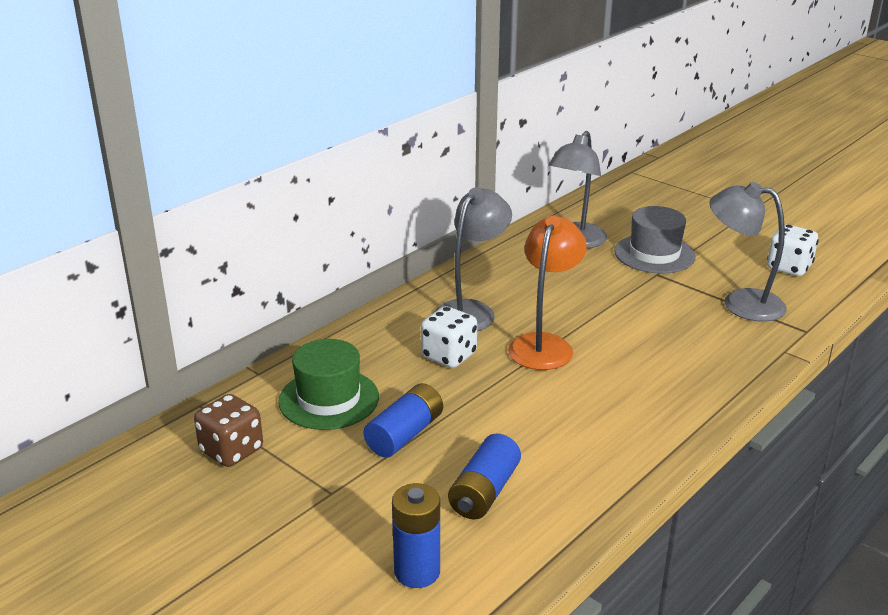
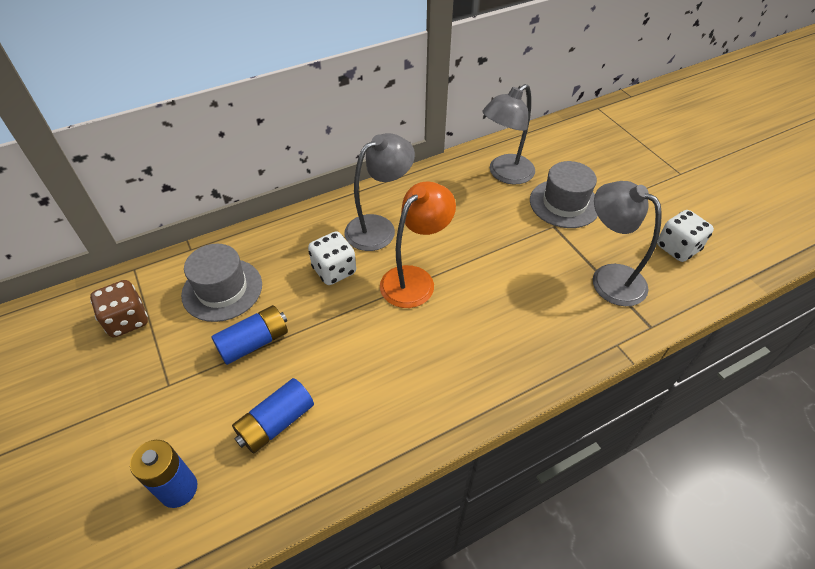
camera: 20 degrees right, 20 degrees up
green hat [278,339,379,430] -> grey hat [181,244,262,322]

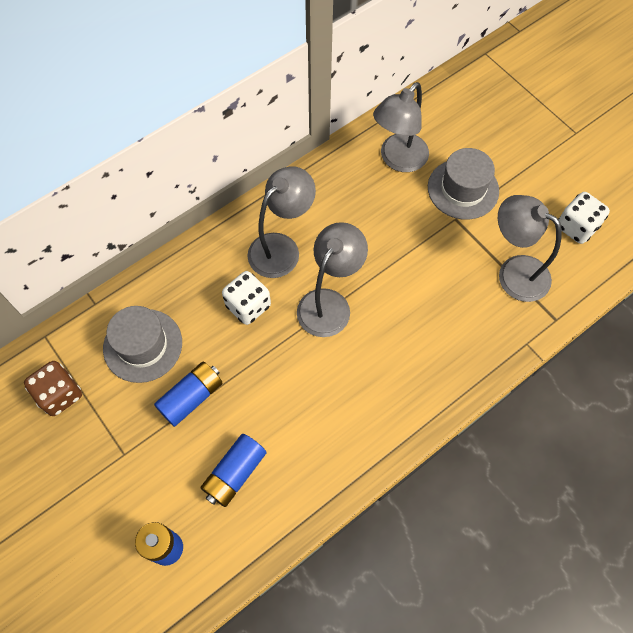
camera: 10 degrees left, 15 degrees up
orange lamp [380,181,456,308] -> grey lamp [297,222,368,337]

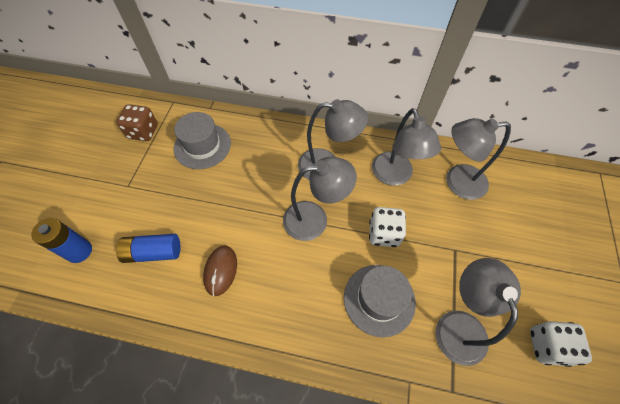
camera: 50 degrees right, 5 degrees down
blue battery [154,362,223,427] -> none
white dice [222,271,271,325] -> white dice moved to [369,207,406,247]
grey hat [428,148,499,220] -> grey hat moved to [344,265,416,337]
none -> brown mouse [203,245,237,296]
none -> grey lamp [372,108,441,186]

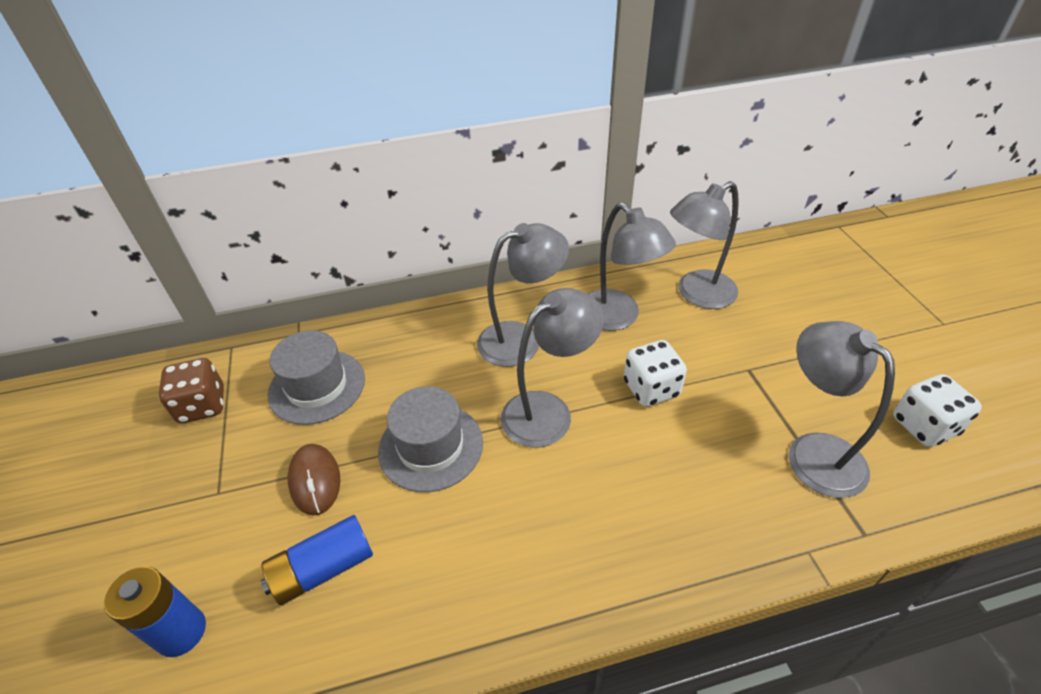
camera: 25 degrees left, 15 degrees down
brown mouse [203,245,237,296] -> brown mouse moved to [288,444,341,516]
grey hat [344,265,416,337] -> grey hat moved to [378,386,483,492]

